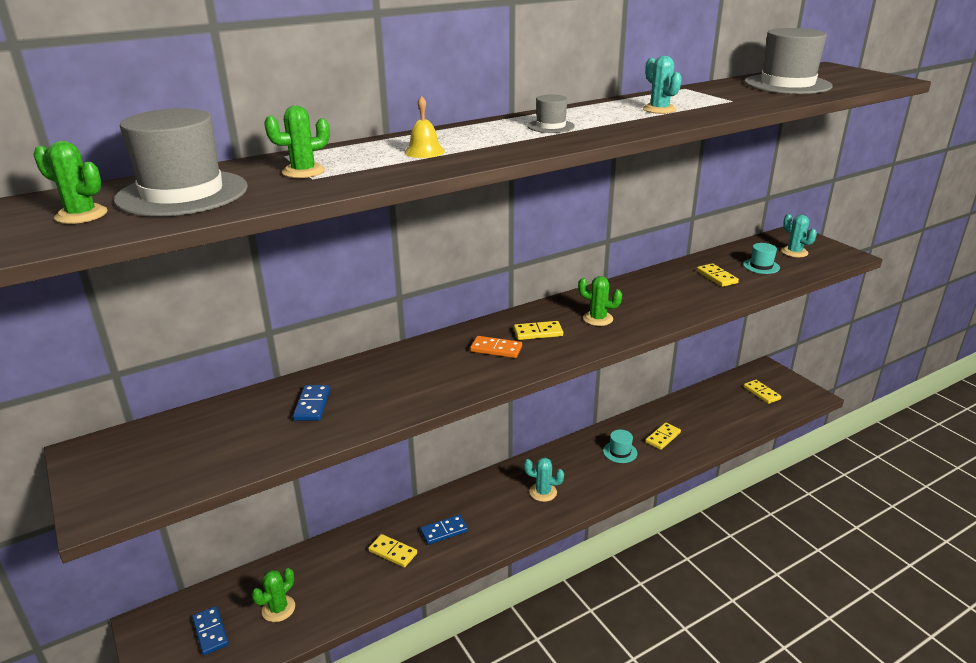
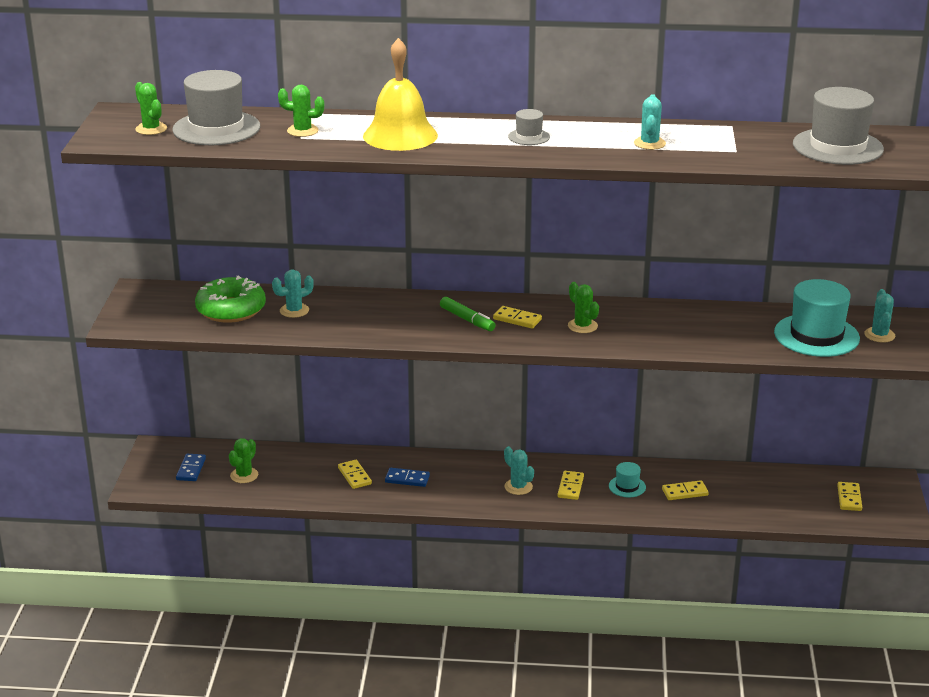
camera: 35 degrees right, 0 degrees up
green cactus [252,568,295,622] -> green cactus turned 45 degrees counterclockwise [229,438,258,483]
blue domino [293,385,330,421] -> turquoise cactus [272,269,314,318]
yellow bell [404,96,445,158] -> yellow bell [363,38,438,151], size x2.30
orange domino [470,336,522,358] -> green marker [440,297,496,331]
yellow domino [697,263,739,287] -> yellow domino moved to [557,471,584,500]
turquoise hat [743,243,780,274] -> turquoise hat [774,279,860,357], size x2.11
none -> green donut [195,275,266,323]

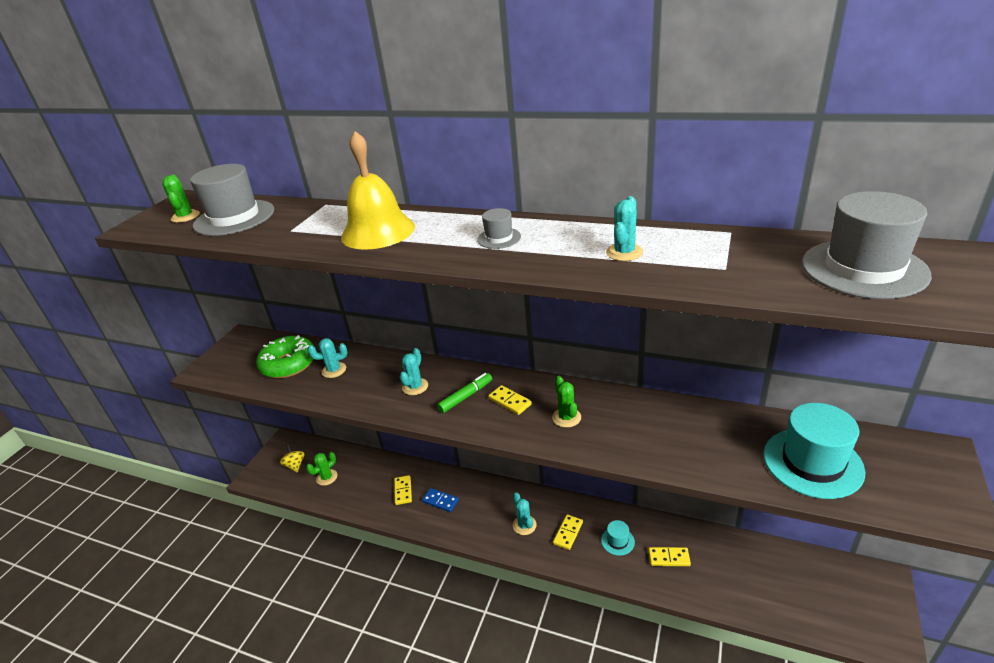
camera: 20 degrees right, 5 degrees up
blue domino [176,454,206,481] -> yellow spinning top [280,444,305,473]
green cactus [278,85,324,137] -> none
green marker [440,297,496,331] -> green marker turned 105 degrees counterclockwise [437,373,492,413]
yellow domino [837,482,862,511] -> none
turquoise cactus [864,289,895,343] -> turquoise cactus moved to [400,348,428,395]

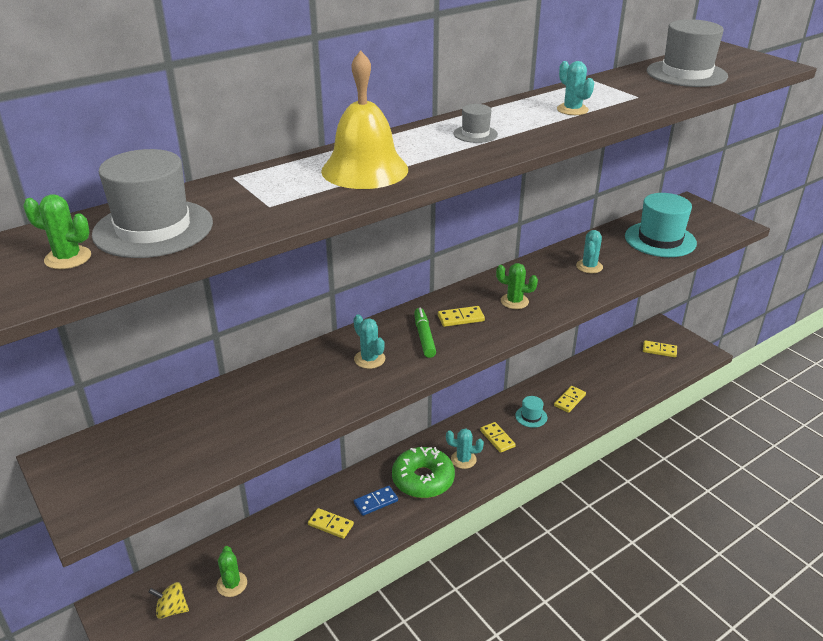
camera: 60 degrees left, 0 degrees up
green donut [256,335,314,378] -> green donut moved to [392,447,455,498]
turquoise cactus [307,338,347,378] -> turquoise cactus moved to [576,230,603,273]
none -> yellow domino [643,340,677,357]

